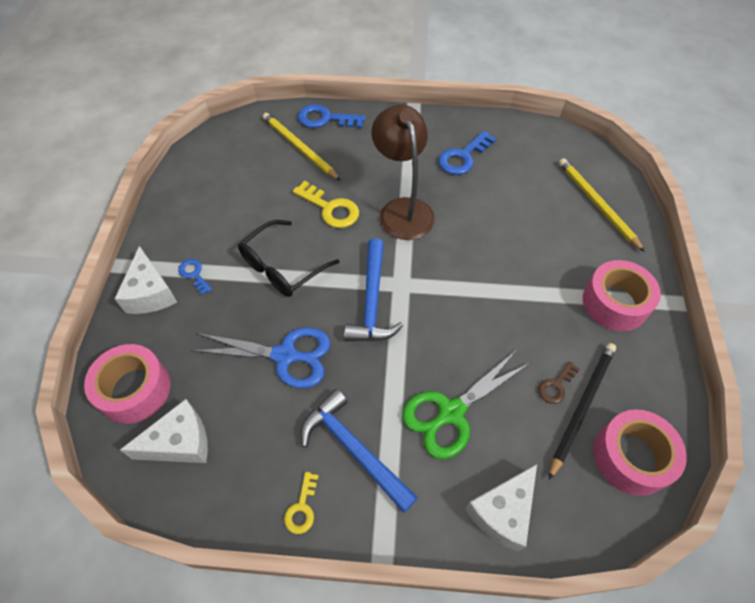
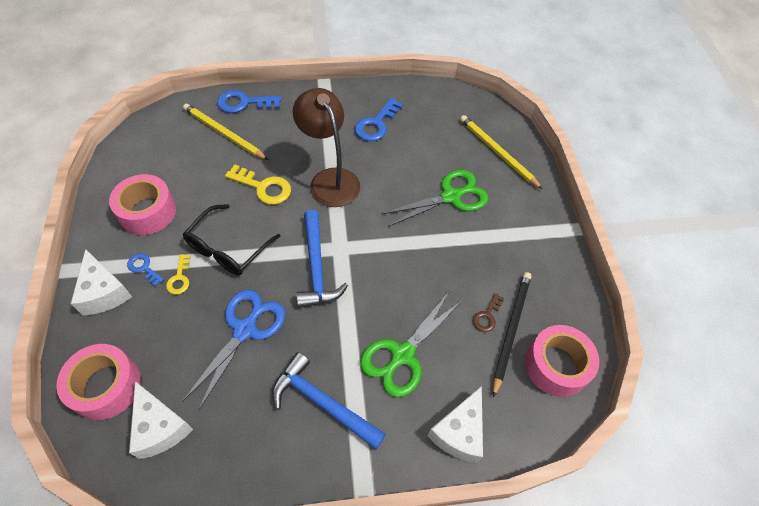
camera: 15 degrees left, 0 degrees up
white cheese [120,399,208,463] -> white cheese turned 90 degrees clockwise [129,381,193,459]
blue scissors [190,327,331,388] -> blue scissors turned 60 degrees counterclockwise [182,290,285,411]
yellow key [284,472,319,534] -> yellow key moved to [166,255,191,295]
pink tape [583,260,661,331] -> pink tape moved to [109,174,176,235]
none -> green scissors [382,170,488,227]

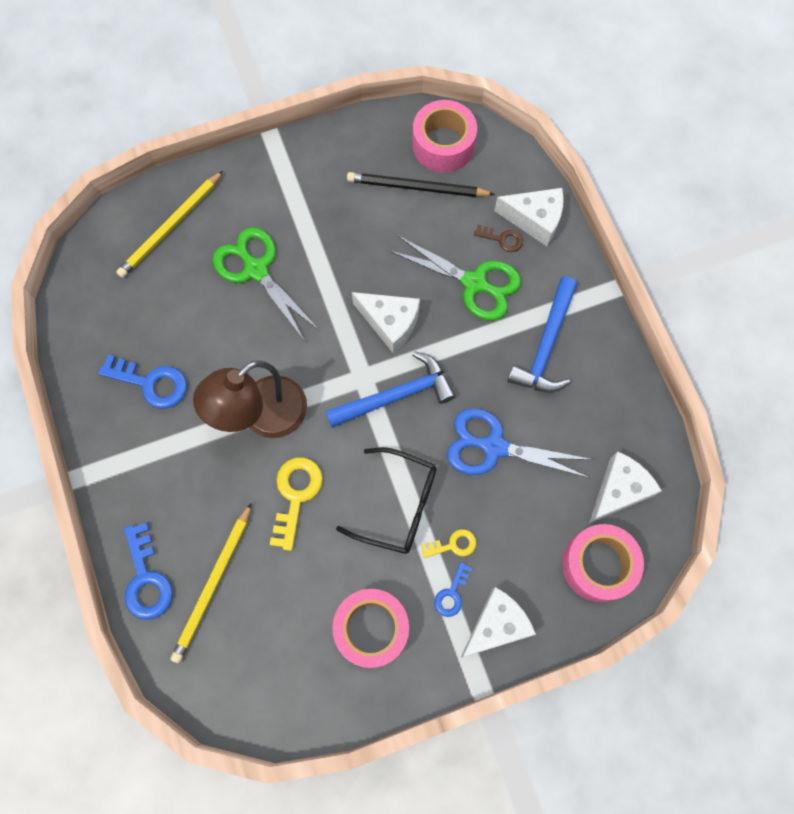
camera: 100 degrees left, 15 degrees up
brown key [473,293,505,332] -> brown key moved to [474,224,523,252]
none -> white cheese [352,292,420,353]

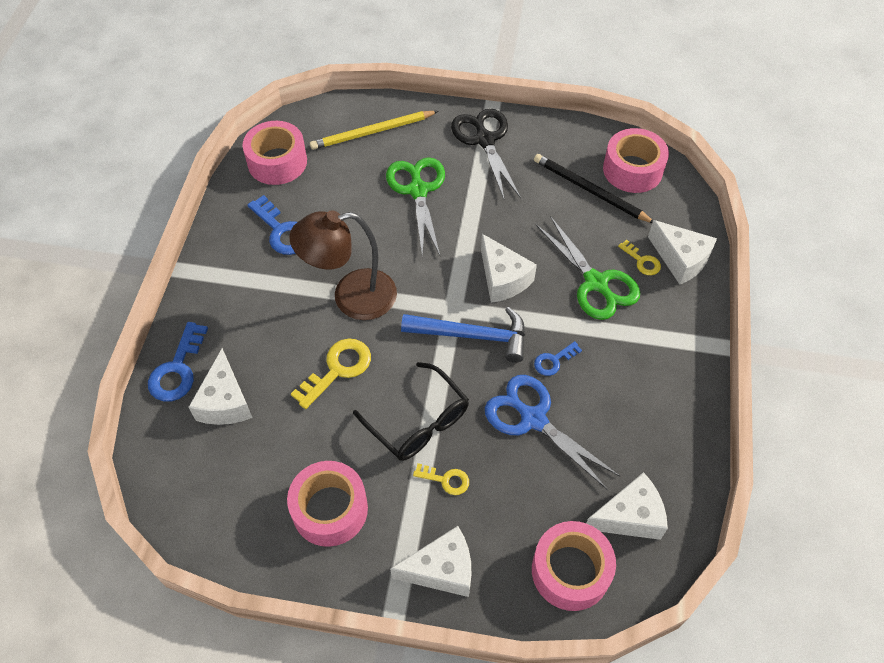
camera: 30 degrees right, 15 degrees down
yellow pencil [171,503,252,663] -> white cheese [189,348,253,425]
blue key [434,562,472,617] -> blue key moved to [534,341,582,376]
brown key [474,224,523,252] -> yellow key [618,239,661,275]
blue hammer [507,277,577,393] -> none
none -> pink tape [242,121,307,185]
none -> black scissors [451,109,521,199]

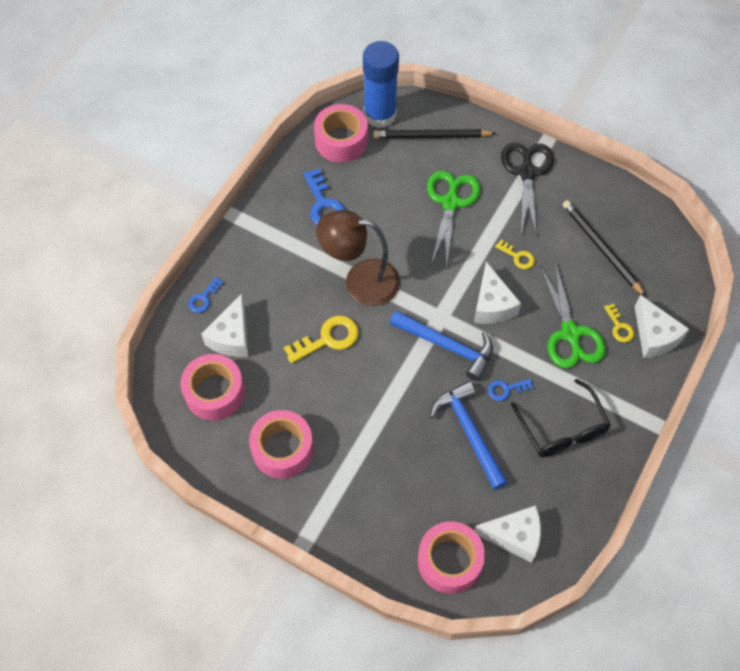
camera: 20 degrees right, 5 degrees up
blue key [148,322,208,401] -> blue key [188,277,223,313], size x0.58
yellow pencil [310,111,438,150] -> black pencil [373,129,496,139]
black glasses [353,362,469,461] -> black glasses moved to [511,379,611,457]
white cheese [390,526,471,597] -> none
yellow key [413,463,469,495] -> yellow key moved to [495,240,535,269]
blue scissors [485,375,620,490] -> blue hammer [430,381,508,490]
pink tape [603,128,669,193] -> pink tape moved to [181,354,245,421]
none -> blue glue stick [363,41,399,128]

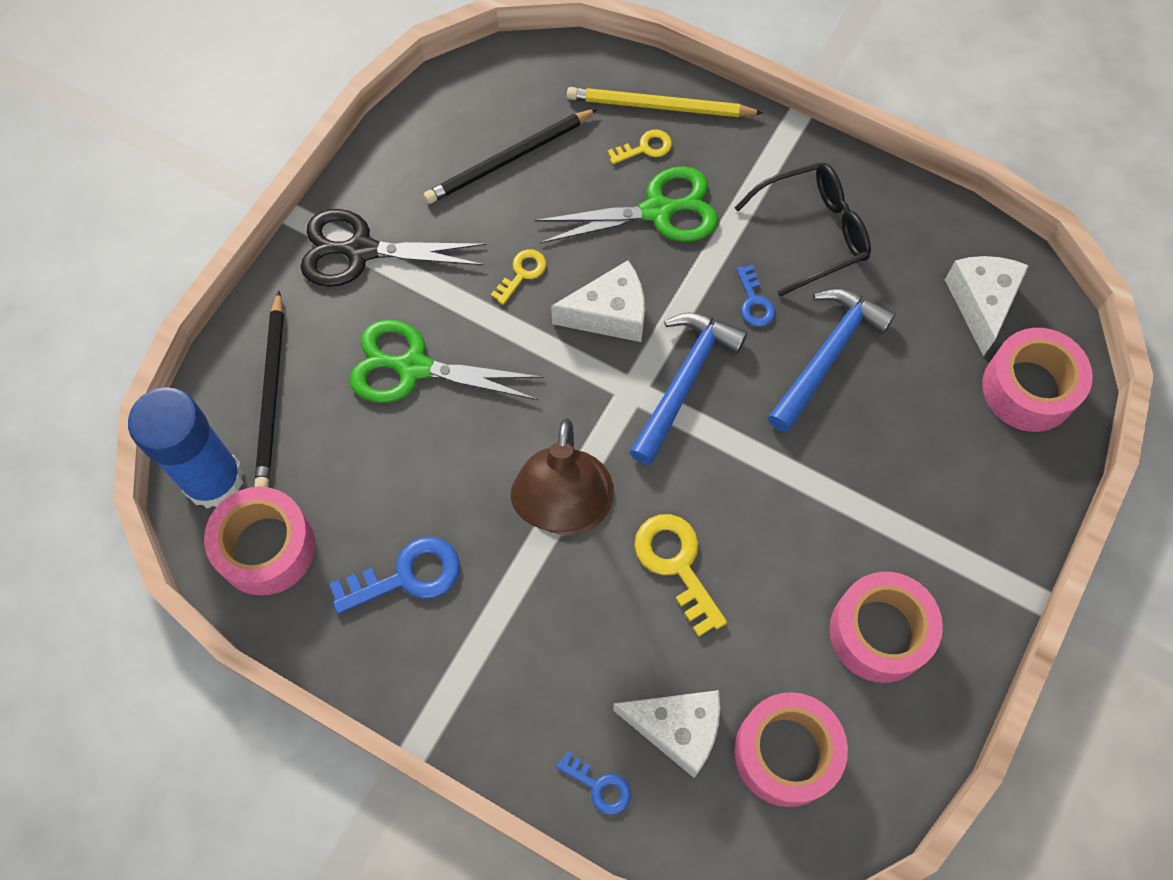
camera: 90 degrees left, 5 degrees up
blue hammer [430,381,508,490] -> blue hammer turned 150 degrees clockwise [768,288,896,432]
white cheese [635,295,690,358] -> yellow pencil [567,87,763,117]

